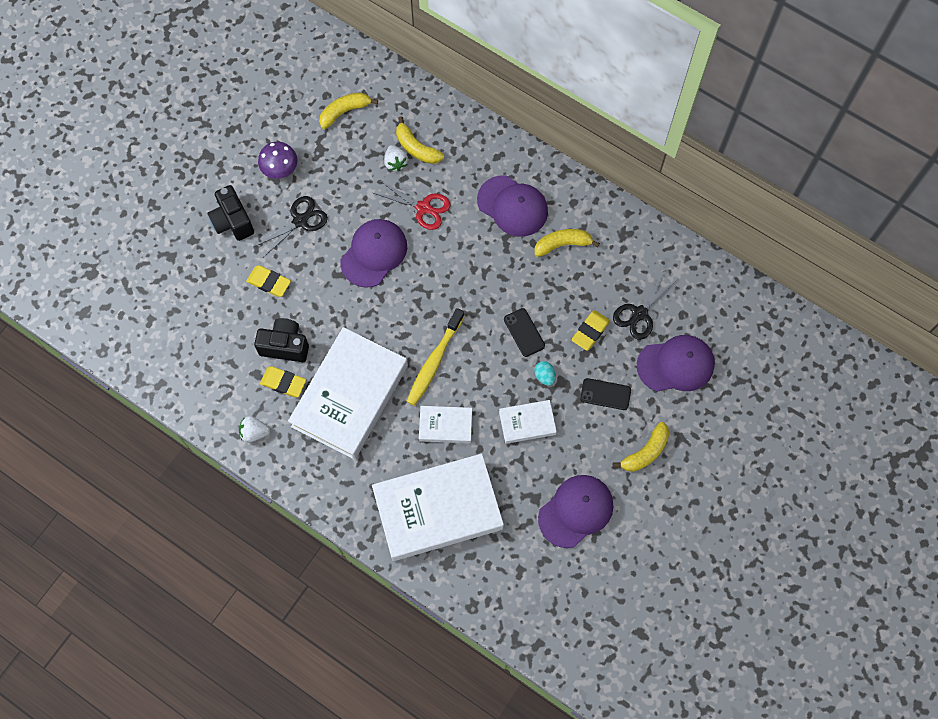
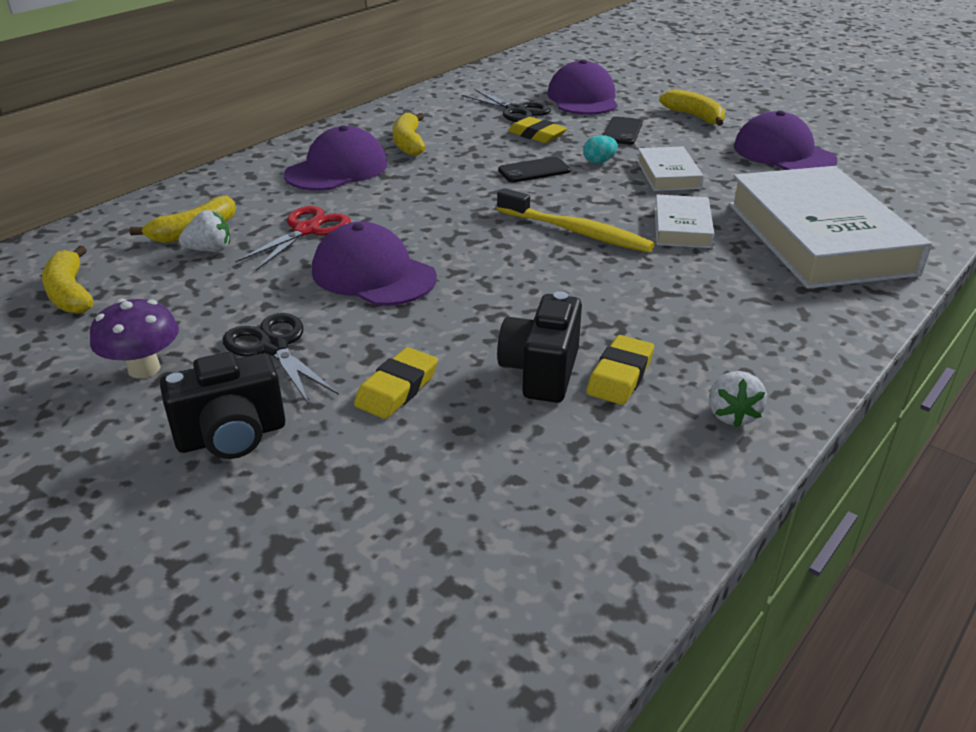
camera: 85 degrees left, 35 degrees down
white book [288,327,408,460] -> none

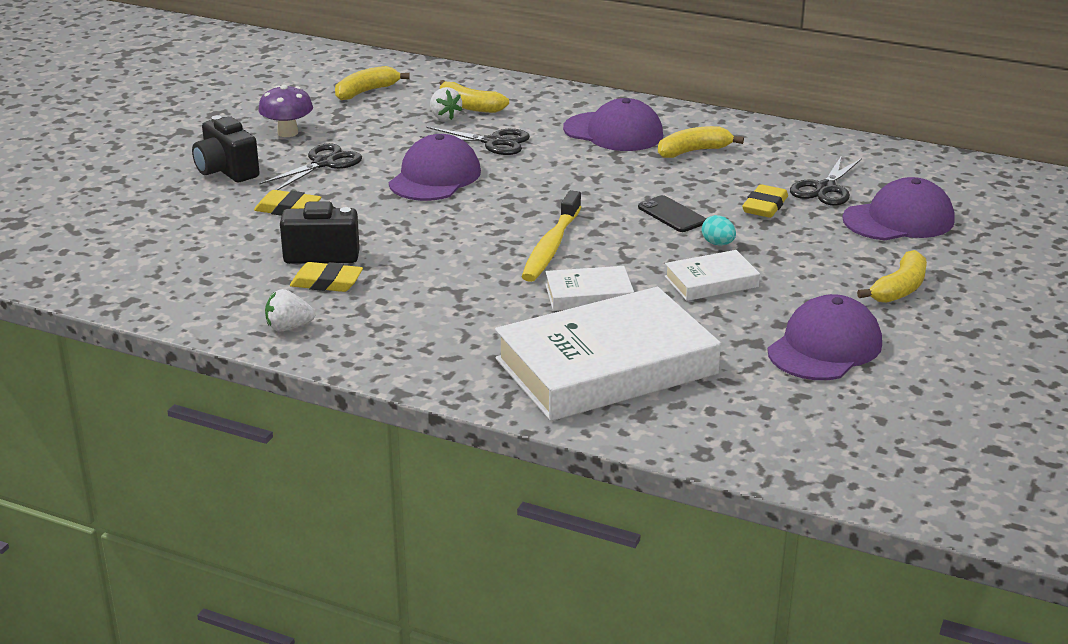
camera: 75 degrees right, 5 degrees down
red scissors [235,206,351,271] -> black scissors [420,127,530,155]
black phone [603,116,643,145] -> none

